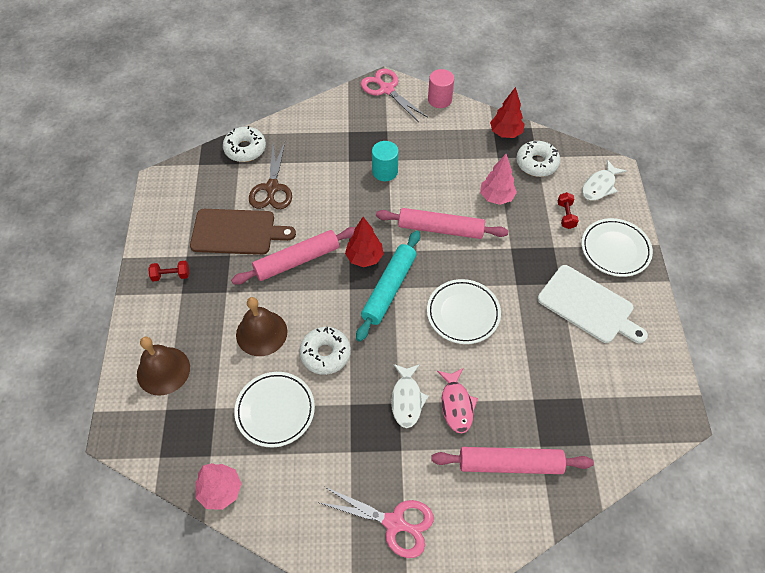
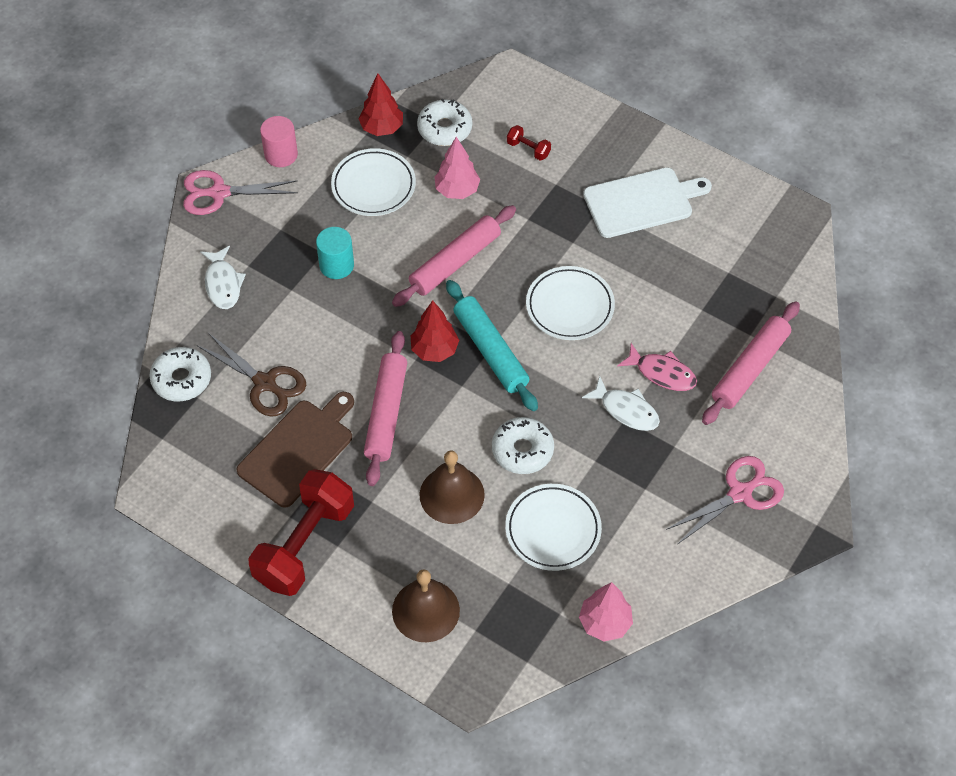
camera: 55 degrees left, 0 degrees up
red dumbbell [148,261,189,281] -> red dumbbell [248,469,354,596], size x2.44
white plate [581,218,653,277] -> white plate moved to [331,148,416,216]
white fish [582,160,626,200] -> white fish moved to [200,246,246,309]

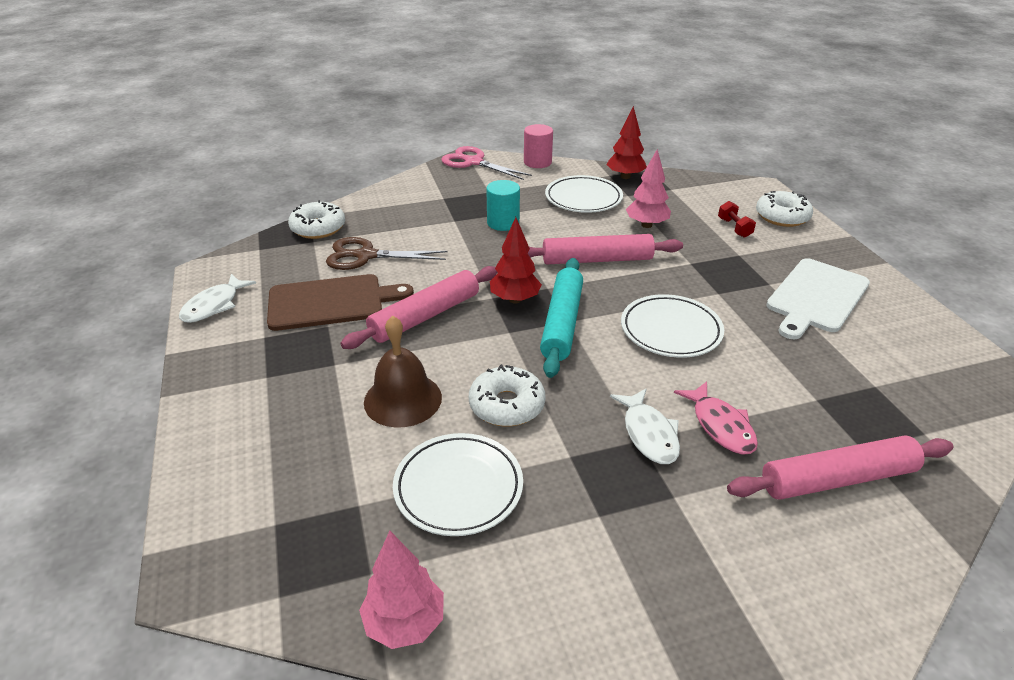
camera: 40 degrees right, 20 degrees down
brown scissors [197,333,306,417] -> brown scissors turned 105 degrees clockwise [326,237,448,270]
white fish [200,246,246,309] -> white fish moved to [179,274,256,323]
red dumbbell [248,469,354,596] -> none
brown bell [392,570,460,642] -> none
white donut [417,99,472,146] -> white donut moved to [756,191,813,227]
white cutting board [583,167,712,238] -> white cutting board turned 105 degrees clockwise [767,258,870,339]
pink scissors [666,456,784,544] -> none

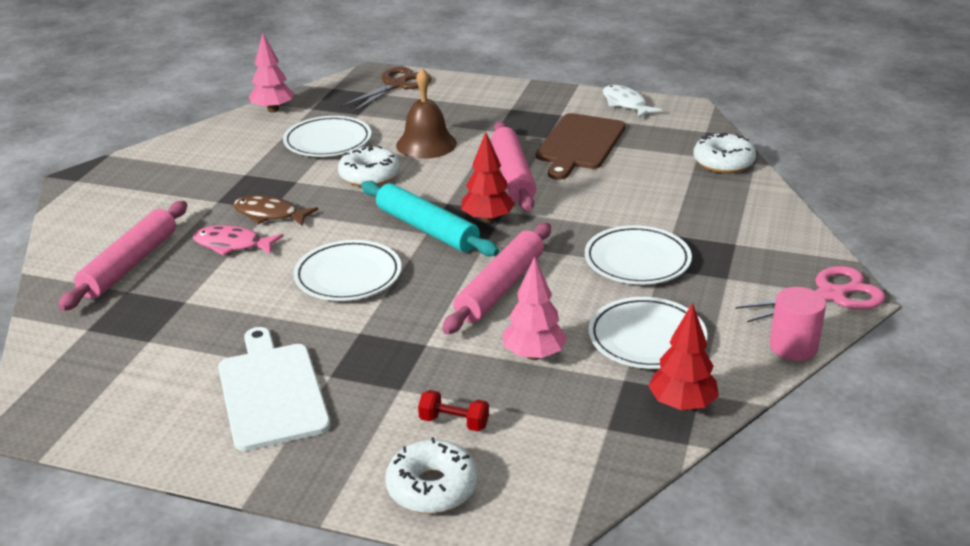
camera: 125 degrees right, 5 degrees down
brown scissors [326,237,448,270] -> brown scissors moved to [341,67,432,112]
turquoise cylinder [486,180,520,231] -> white plate [585,225,692,284]
white fish [610,388,680,464] -> brown fish [233,195,318,226]

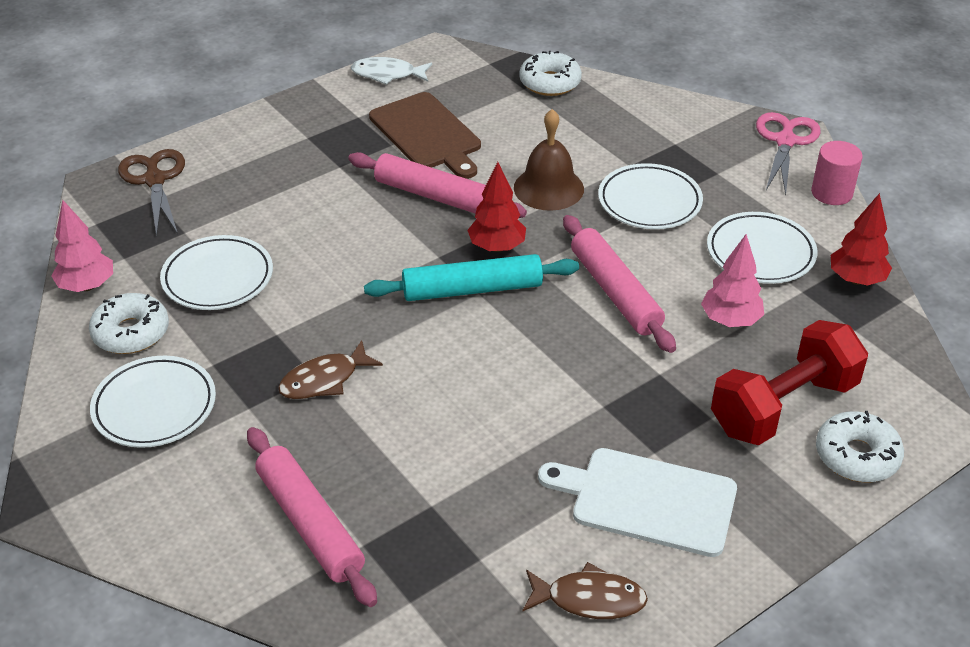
camera: 55 degrees left, 10 degrees up
pink fish [193,225,284,256] -> none
white plate [293,240,401,301] -> white plate moved to [90,356,216,448]
white donut [338,145,400,187] -> white donut moved to [89,293,169,354]
brown bell [396,68,457,159] -> brown bell moved to [514,109,584,211]
red dumbbell [418,390,489,431] -> red dumbbell [711,320,868,445], size x2.44
none -> brown fish [522,562,648,619]

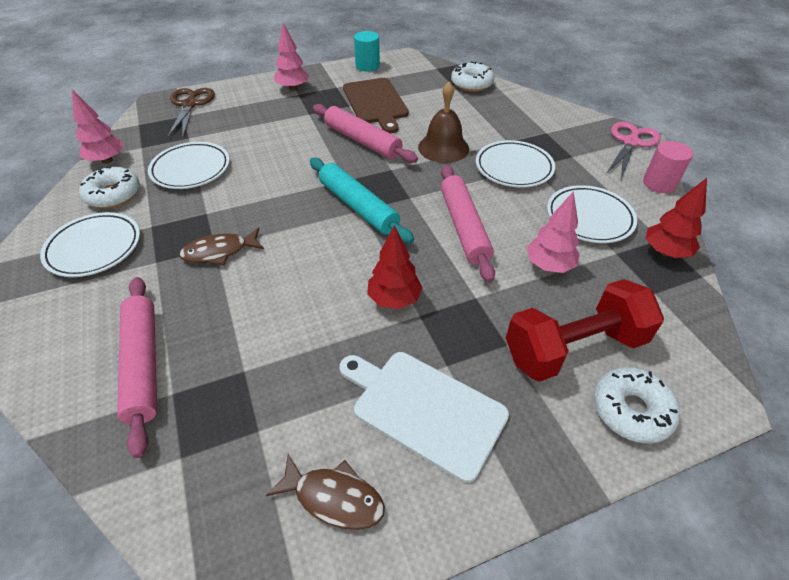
camera: 15 degrees right, 5 degrees up
white fish [351,57,432,85] -> turquoise cylinder [354,31,380,72]
turquoise rolling pin [364,254,579,301] -> turquoise rolling pin turned 45 degrees clockwise [310,158,414,244]
red tree [467,162,526,252] -> red tree moved to [367,225,423,309]
none -> pink tree [274,23,309,91]

